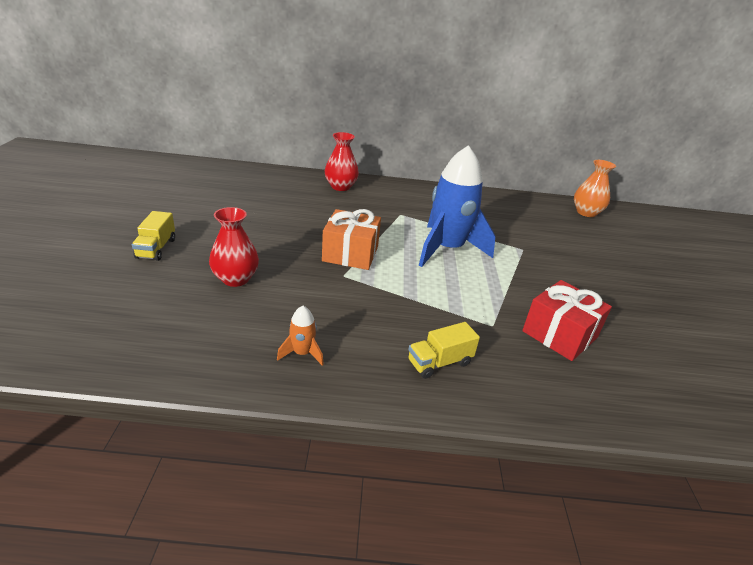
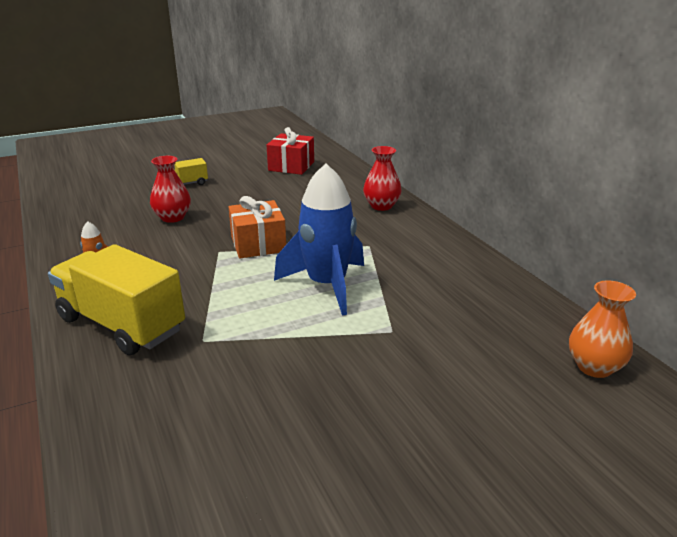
camera: 65 degrees right, 5 degrees down
yellow truck [408,322,480,379] -> yellow truck [48,244,185,355], size x2.16
red gift [522,280,612,361] -> red gift moved to [267,127,314,175]

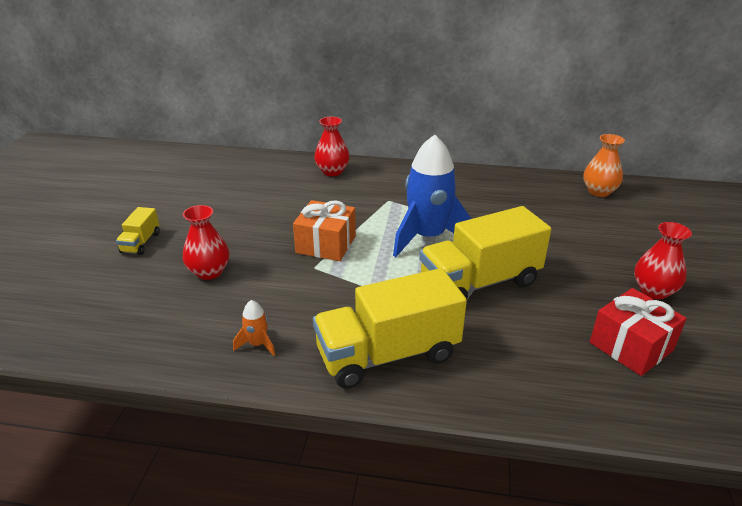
camera: 55 degrees left, 5 degrees up
red gift [267,127,314,175] -> red gift moved to [590,288,687,376]
none -> yellow truck [419,206,551,299]
none -> red vase [634,222,692,299]

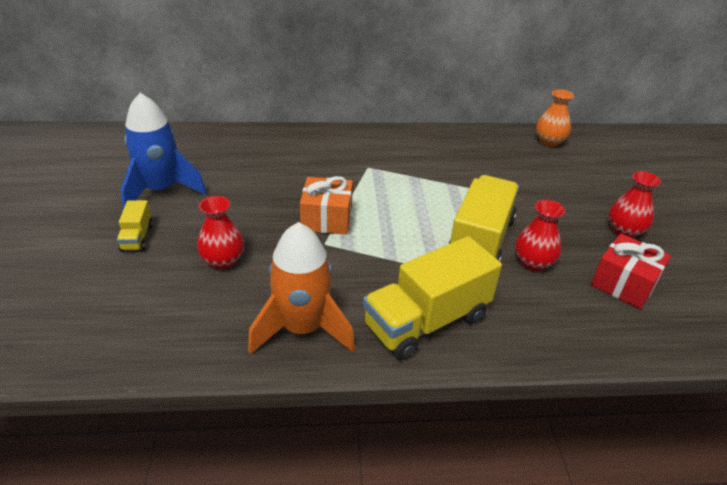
camera: 15 degrees left, 5 degrees up
orange rocket [233,300,275,356] -> orange rocket [248,222,355,354], size x2.43
red vase [314,117,350,176] -> red vase moved to [515,200,565,271]
blue rocket [393,135,472,257] -> blue rocket moved to [121,93,207,210]
yellow truck [419,206,551,299] -> yellow truck turned 150 degrees clockwise [448,175,519,261]

